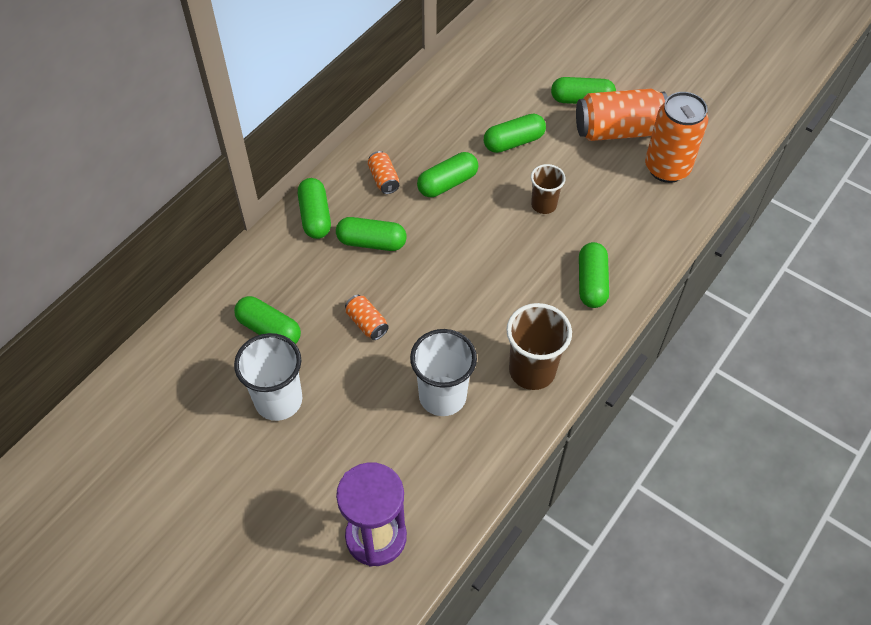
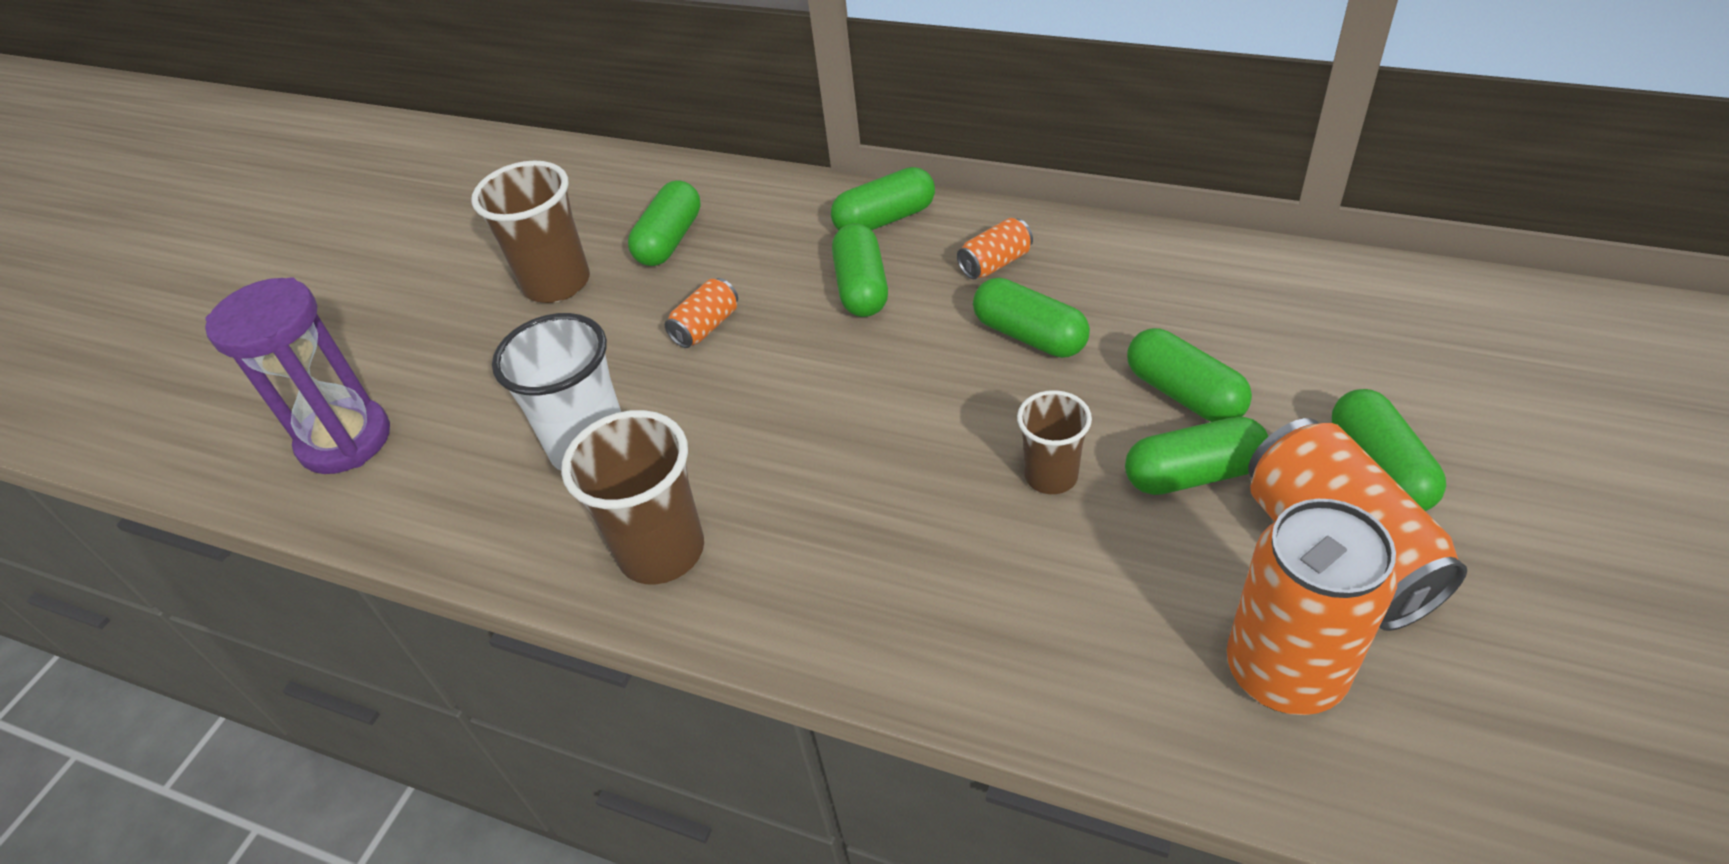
camera: 80 degrees right, 10 degrees down
white cup [234,333,302,421] -> brown cup [471,160,590,303]
green capsule [579,242,609,308] -> green capsule moved to [1125,417,1269,495]

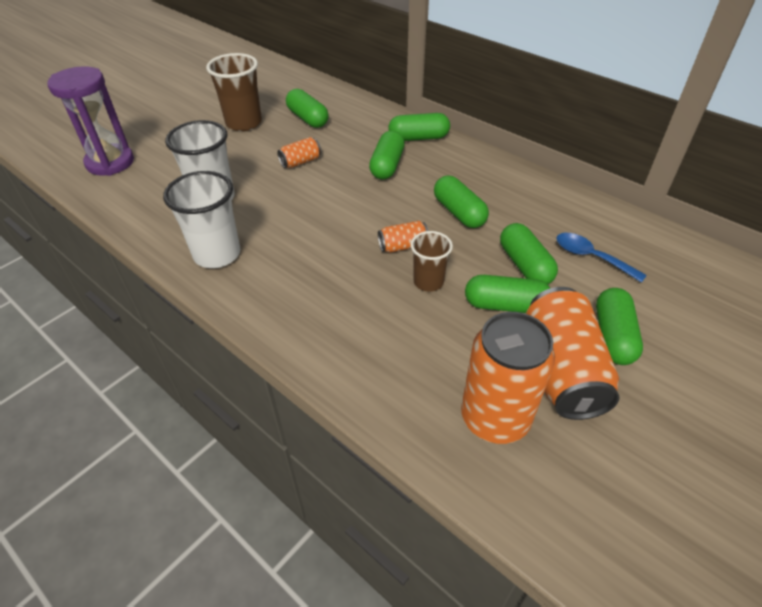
camera: 15 degrees right, 0 degrees up
brown cup [561,410,704,584] -> white cup [163,171,240,268]
green capsule [628,180,701,266] -> green capsule turned 75 degrees counterclockwise [286,89,329,128]
orange can [957,218,1033,279] -> orange can moved to [378,221,428,253]
none -> blue spoon [556,233,647,283]

